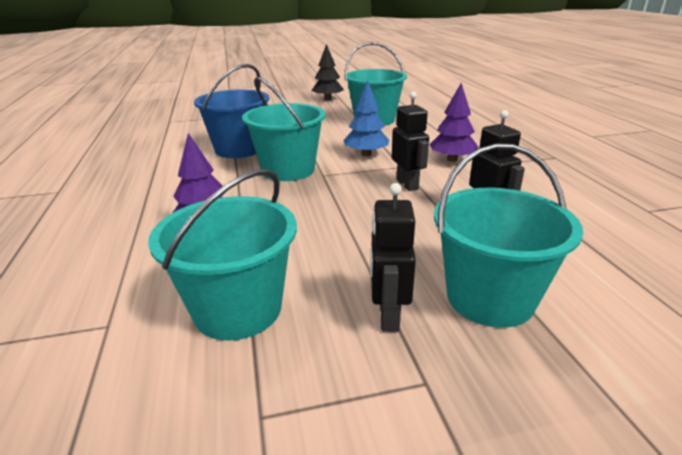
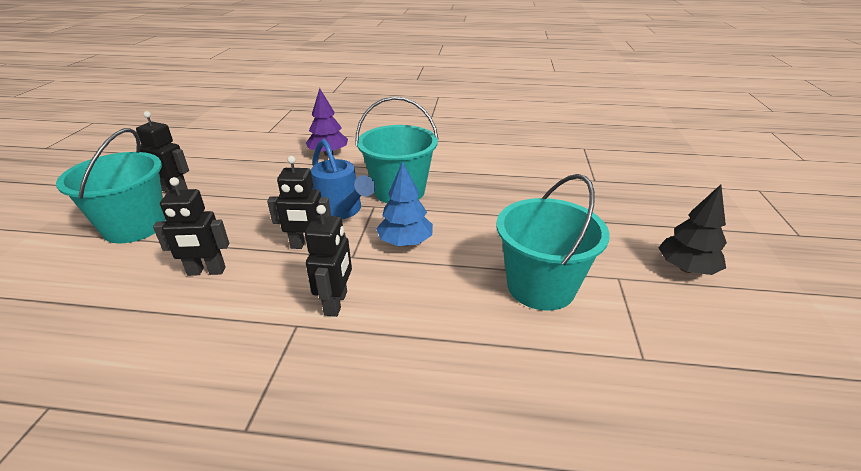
camera: 110 degrees right, 5 degrees up
turquoise bucket [148,169,297,341] -> none
blue bucket [194,64,269,158] -> none
purple tree [429,83,478,162] -> black robot [305,205,352,317]
none -> blue watering can [311,139,375,219]

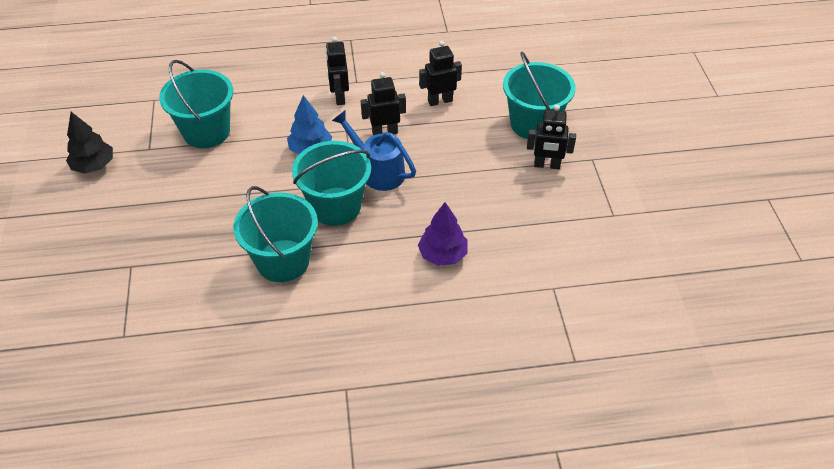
camera: 165 degrees right, 15 degrees up
none -> turquoise bucket [233,186,318,282]

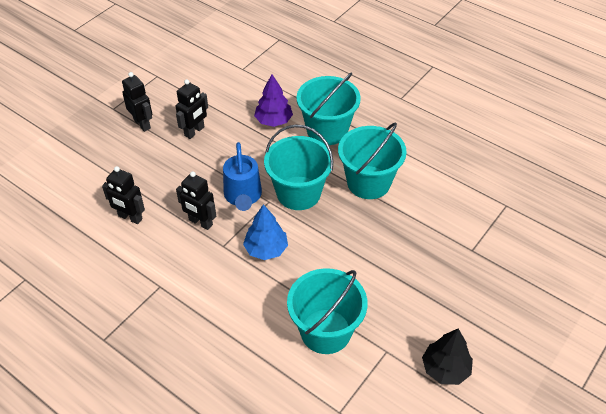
camera: 135 degrees left, 0 degrees up
black robot [326,37,349,105] -> black robot moved to [175,79,208,139]
turquoise bucket [503,52,576,139] -> turquoise bucket moved to [296,72,361,145]

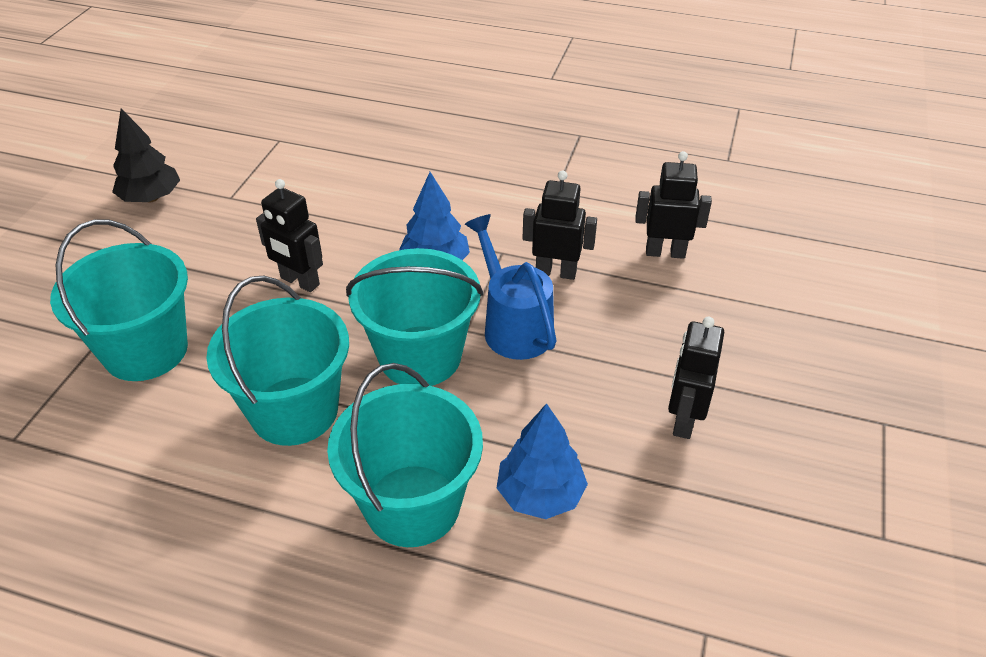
camera: 160 degrees right, 5 degrees down
black robot [122,72,152,132] -> black robot moved to [256,179,323,292]
purple tree [254,75,293,127] -> blue tree [497,403,588,519]
turquoise bucket [287,268,367,354] -> turquoise bucket moved to [50,219,188,381]

